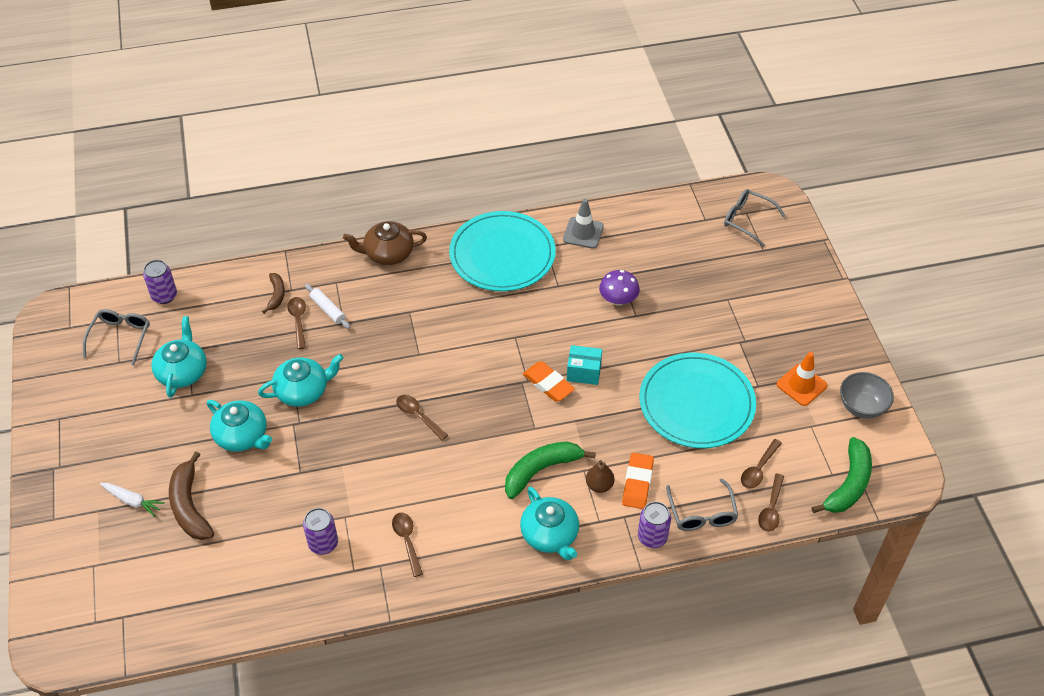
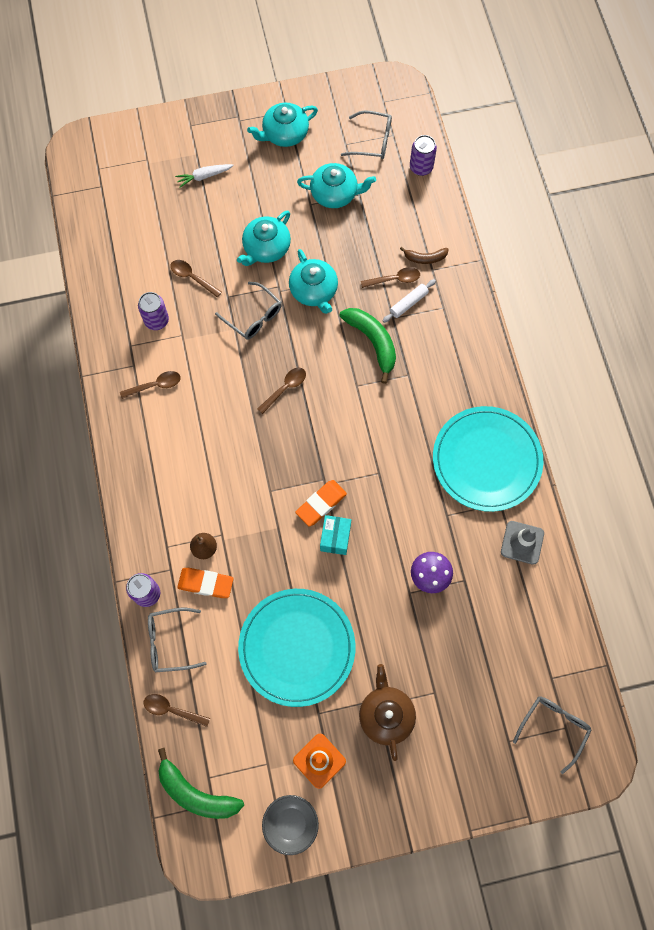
camera: 90 degrees right, 20 degrees up
white carrot [100,483,165,517] -> white carrot turned 45 degrees clockwise [175,164,234,188]
brown banana [169,451,214,540] -> none
brown teapot [343,221,427,265] -> brown teapot moved to [359,664,416,761]
green banana [505,442,596,499] -> green banana moved to [339,308,396,384]
turquoise teapot [520,487,579,560] -> turquoise teapot moved to [247,103,318,147]
brown spoon [741,439,782,488] -> brown spoon moved to [170,260,222,298]
none -> grey glasses [215,282,282,340]

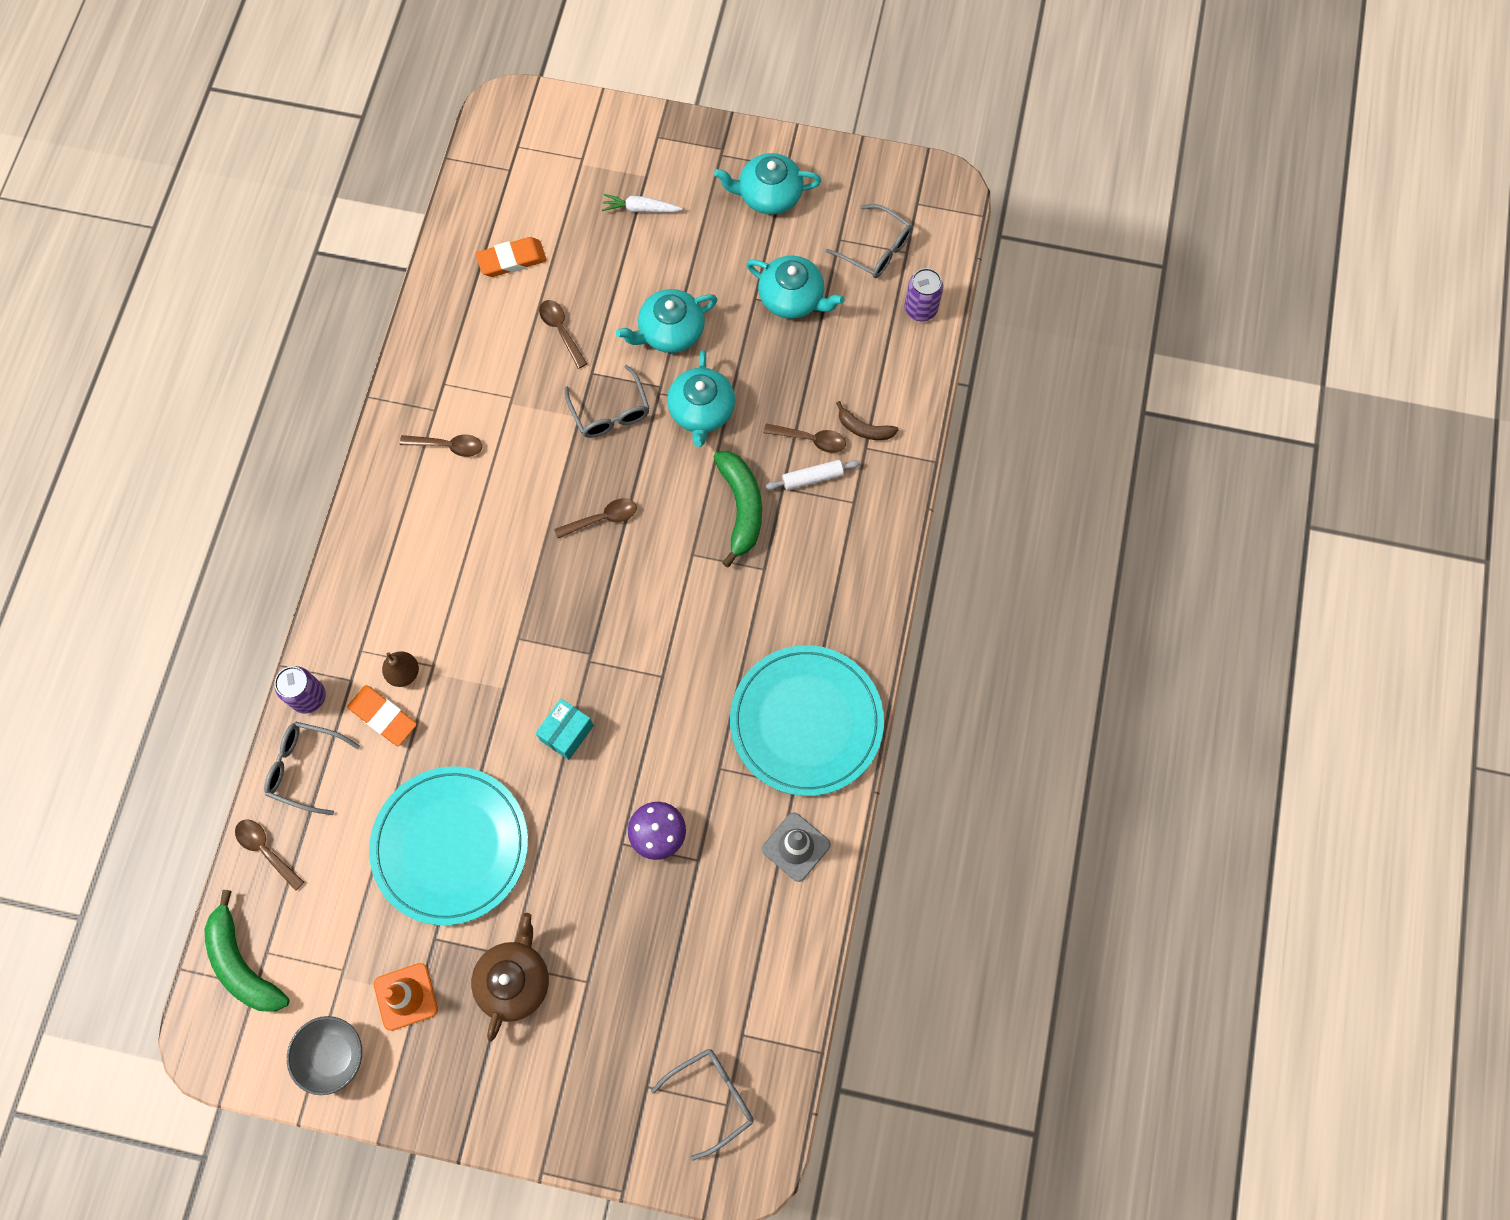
camera: 25 degrees right, 0 degrees up
purple can [138,292,169,330] -> none
orange eraser [295,480,347,527] -> orange eraser moved to [476,237,547,277]

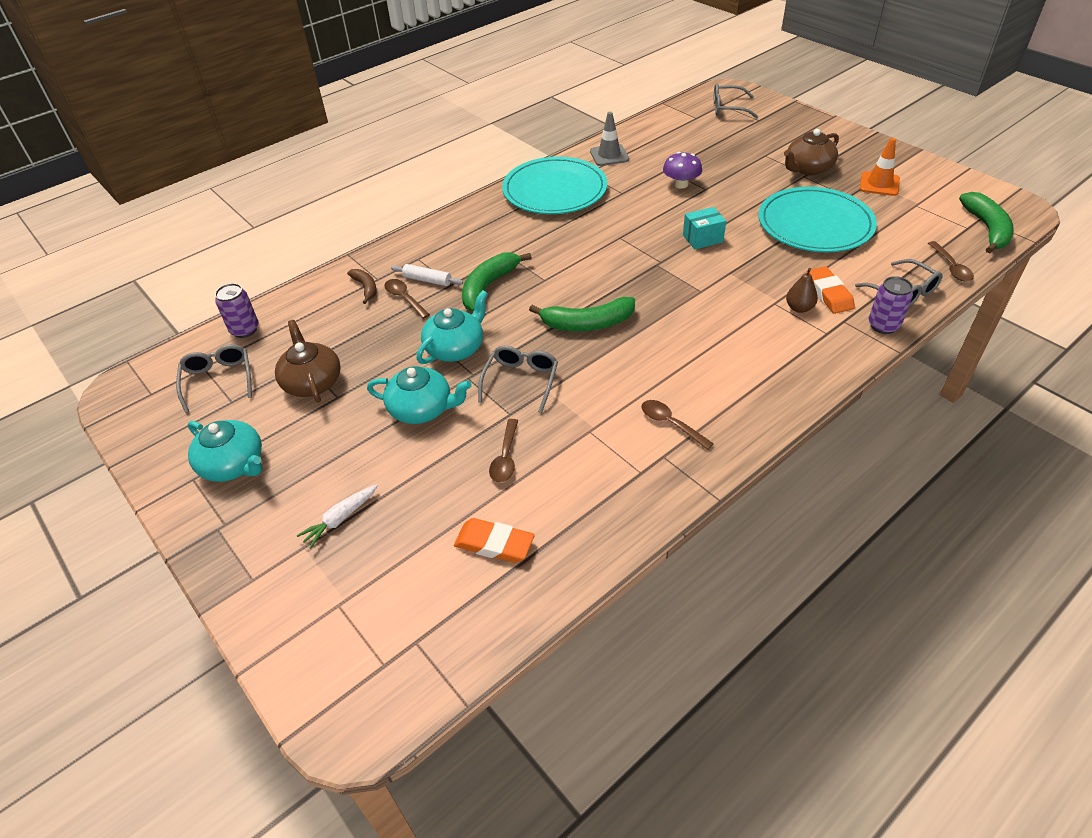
camera: 140 degrees left, 25 degrees down
grey bowl [287,1016,362,1095] -> none
brown spoon [554,498,637,538] -> green banana [529,297,635,331]
white carrot [602,194,683,213] -> white carrot turned 90 degrees clockwise [297,484,378,549]
turquoise teapot [746,256,845,319] -> brown teapot [275,320,341,403]

